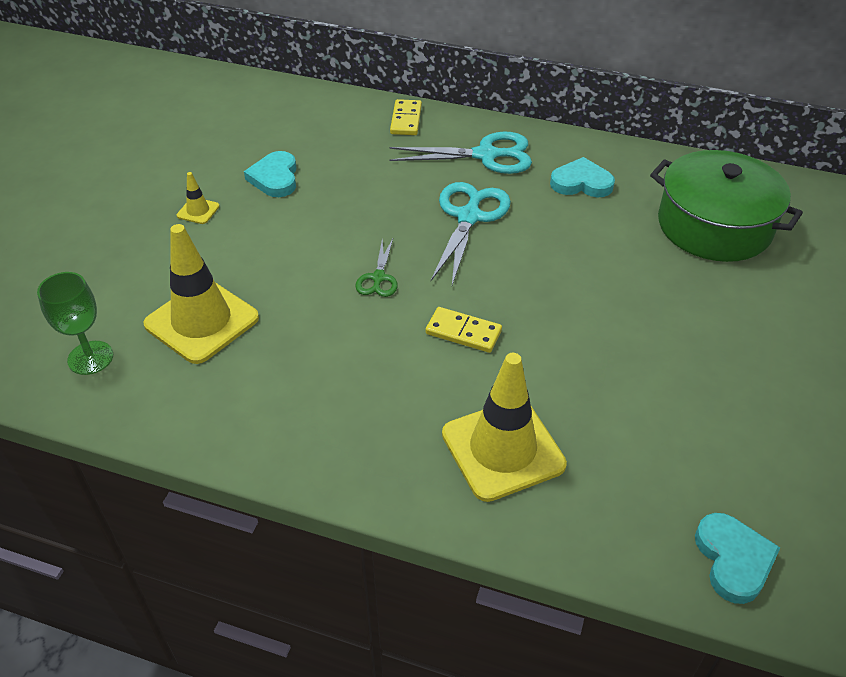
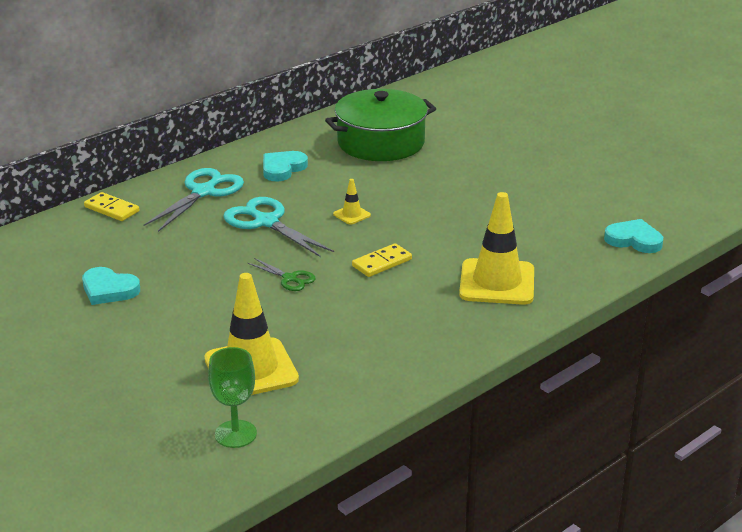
camera: 60 degrees left, 15 degrees down
yellow traffic cone [177,172,220,224] -> yellow traffic cone moved to [333,179,371,225]

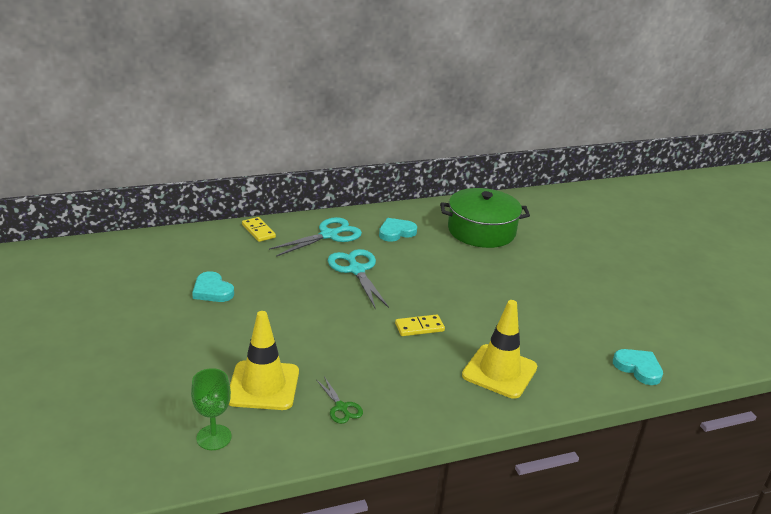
camera: 20 degrees right, 0 degrees up
green scissors [248,258,316,291] -> green scissors moved to [317,377,363,424]
yellow traffic cone [333,179,371,225] -> none

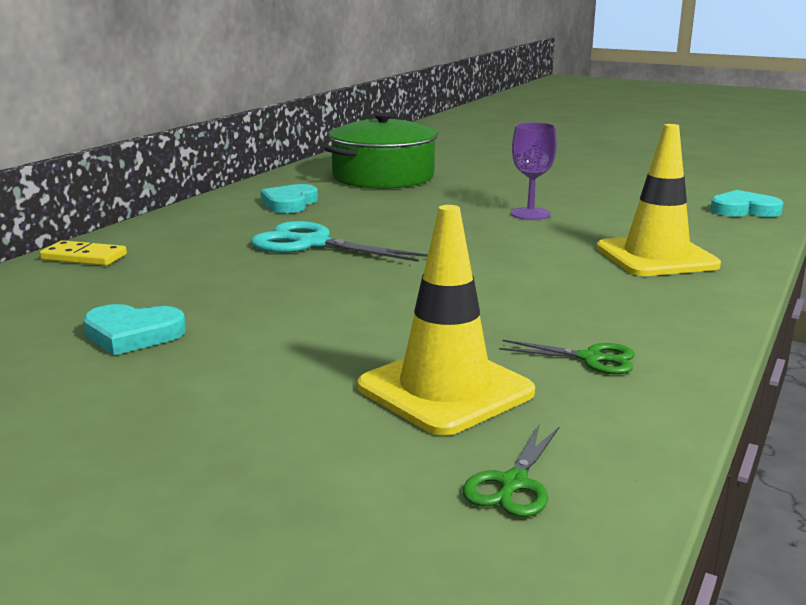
camera: 40 degrees left, 10 degrees down
green goblet [191,368,231,450] -> green scissors [463,425,560,517]
turquoise scissors [269,217,362,257] -> none
yellow domino [395,315,445,336] -> none
none -> purple goblet [510,122,557,220]

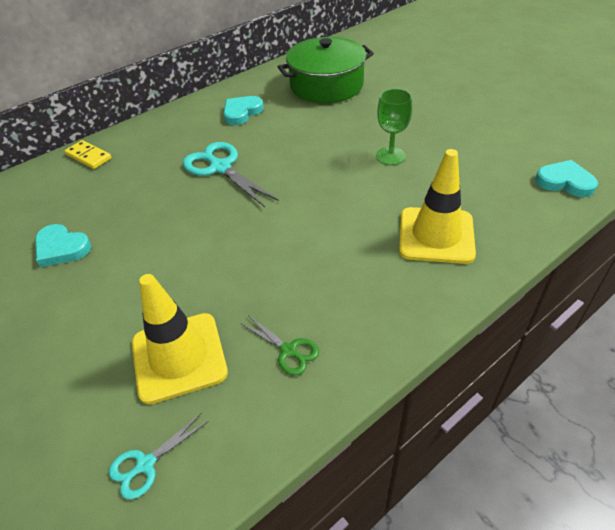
camera: 25 degrees right, 25 degrees up
green scissors [463,425,560,517] -> turquoise scissors [109,413,209,499]
purple goblet [510,122,557,220] -> green goblet [376,88,412,165]

